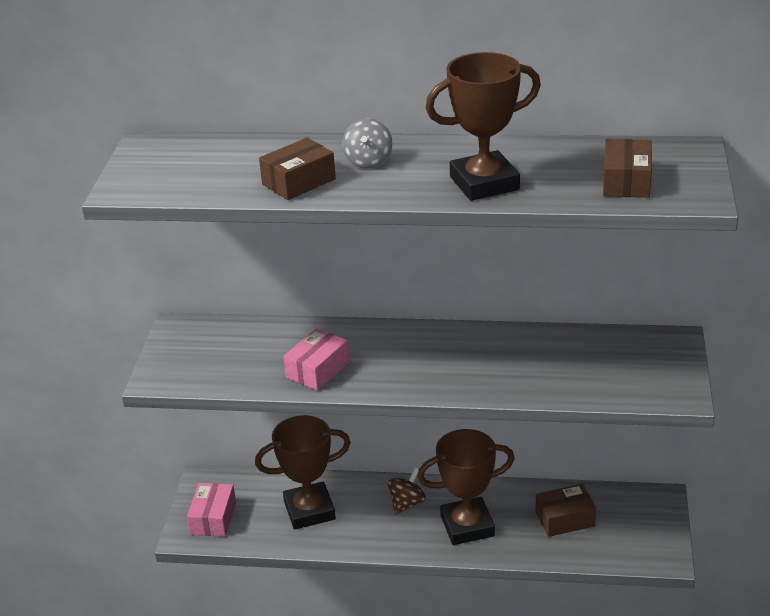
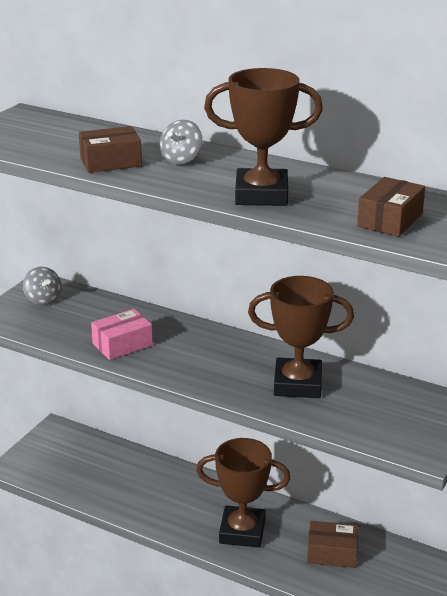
camera: 20 degrees right, 5 degrees down
pink box [187,483,236,537] -> none
brown trophy [255,415,351,530] -> brown trophy moved to [248,276,354,398]
brown spinning top [388,467,426,514] -> none
none -> grey spinning top [23,267,62,305]

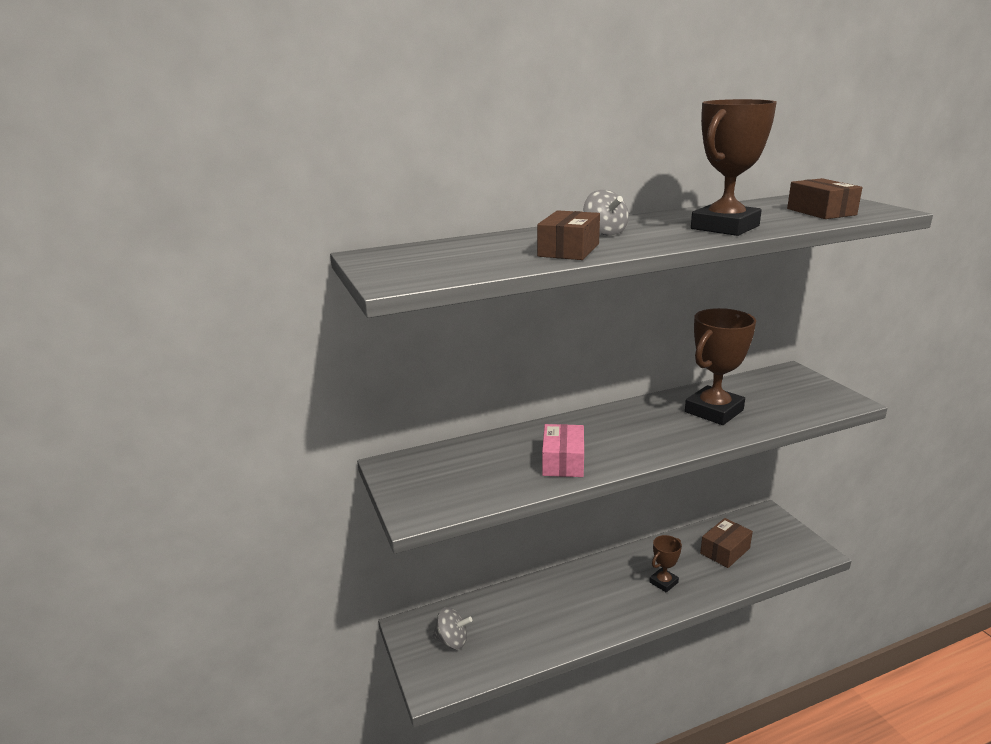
camera: 50 degrees left, 5 degrees down
grey spinning top [23,267,62,305] -> grey spinning top moved to [432,607,472,649]
brown trophy [196,438,291,548] -> brown trophy [649,535,682,593], size x0.53

